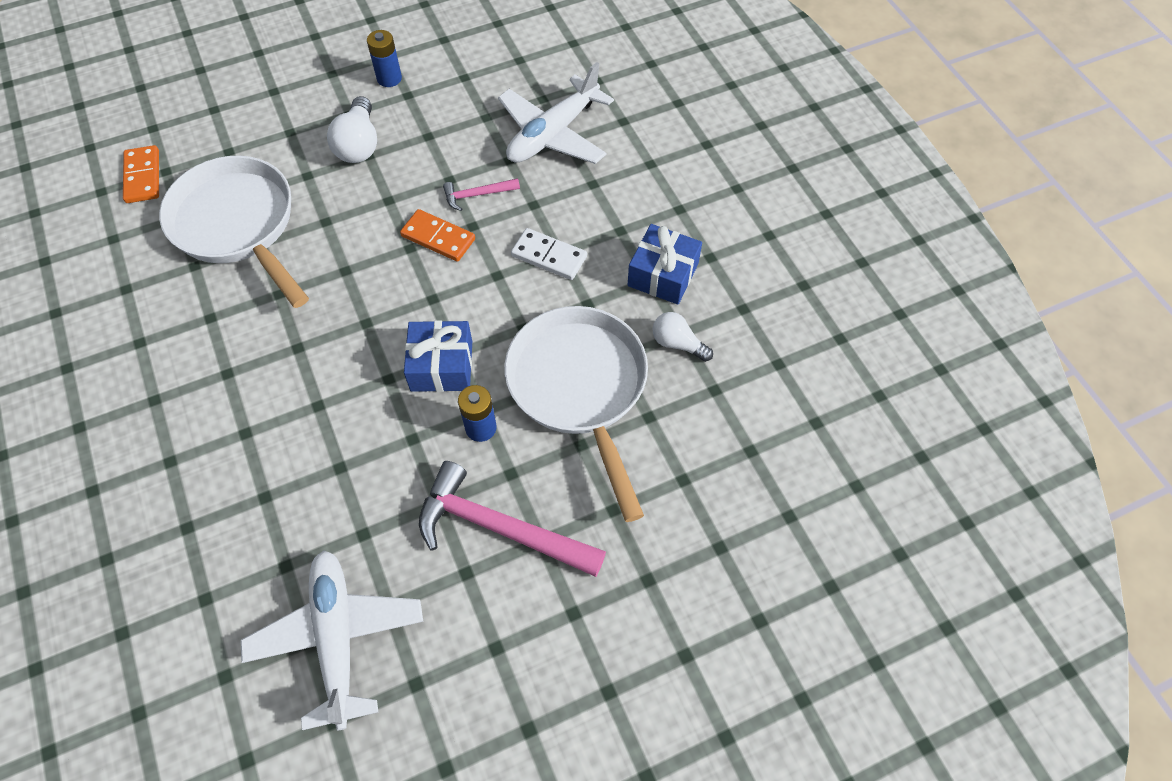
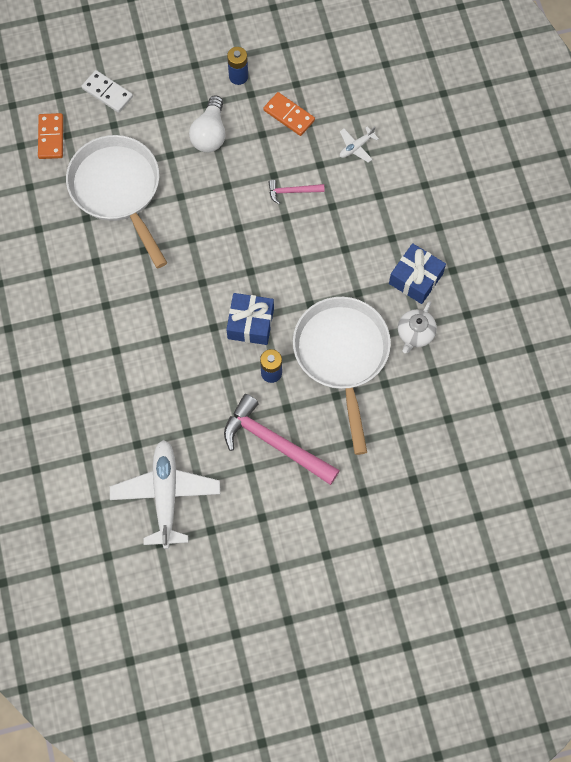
camera: 10 degrees right, 10 degrees up
orange domino [400,209,475,262] -> orange domino moved to [263,92,315,136]
white plane [498,62,614,164] -> white plane [340,126,379,163], size x0.45
white domino [511,228,587,280] -> white domino moved to [81,70,133,113]
white light bulb [653,312,713,362] -> white teapot [398,301,437,353]

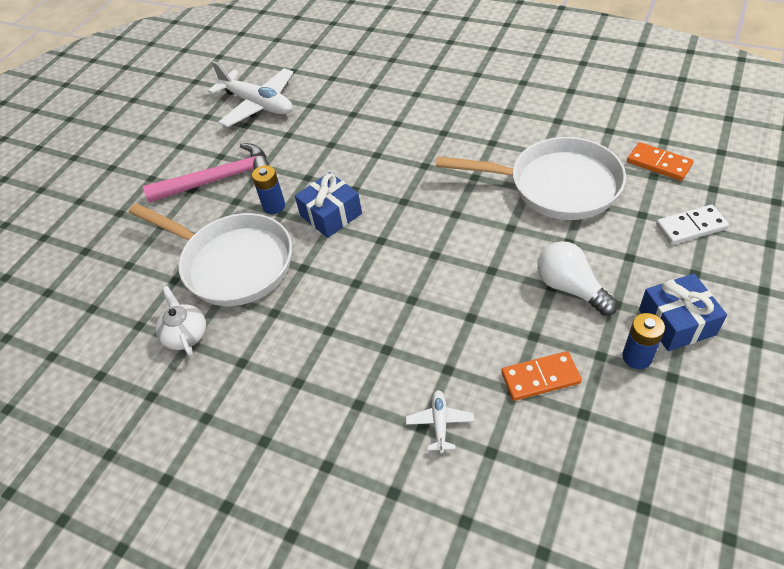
camera: 135 degrees right, 20 degrees down
pink hammer [269,180,325,204] -> none
blue gift [389,243,446,304] -> blue gift moved to [639,274,727,351]

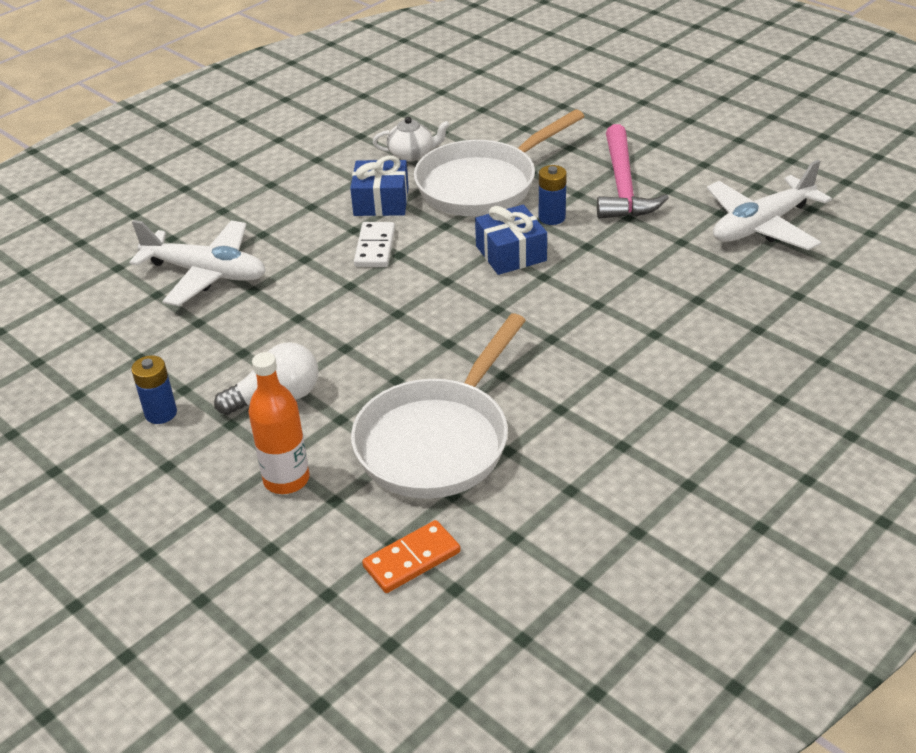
camera: 105 degrees right, 10 degrees down
white plane [406,390,474,453] -> white plane [129,220,266,306], size x2.23
orange domino [501,351,582,401] -> none
blue gift [639,274,727,351] -> blue gift moved to [350,156,409,216]
white domino [656,204,729,245] -> white domino moved to [354,222,395,267]
none -> orange bottle [248,352,310,494]

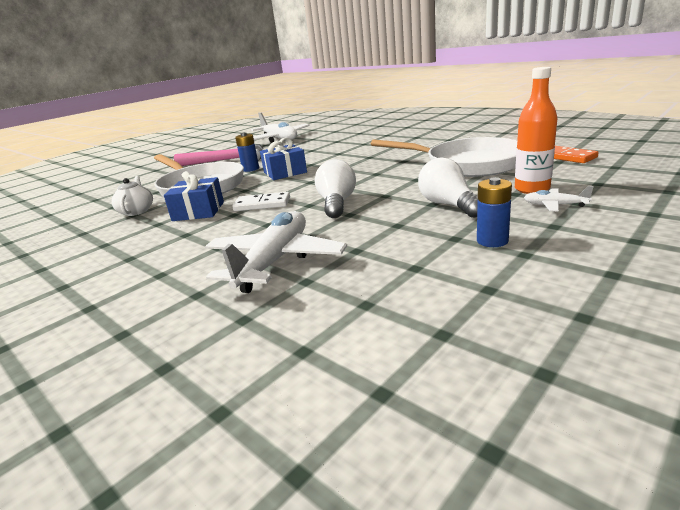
camera: 90 degrees left, 15 degrees down
none -> white light bulb [315,159,356,218]
none -> white plane [524,186,594,212]

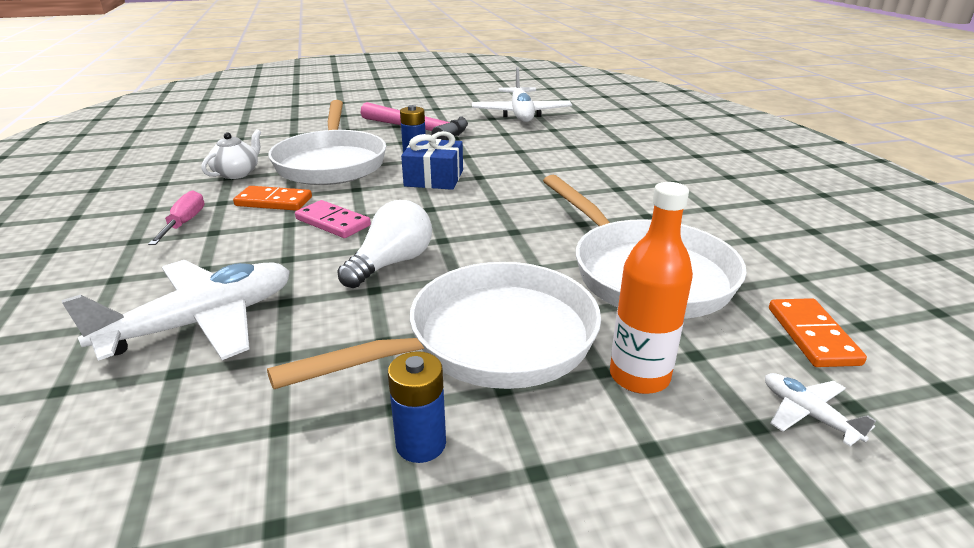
camera: 30 degrees right, 5 degrees up
blue gift [164,171,224,221] -> orange domino [233,186,312,211]
white domino [232,192,290,211] -> pink domino [295,200,371,238]
white light bulb [418,157,478,218] -> white pan [267,262,601,389]
white plane [524,186,594,212] -> white plane moved to [765,373,877,446]
none -> pink screwdriver [148,190,205,245]

